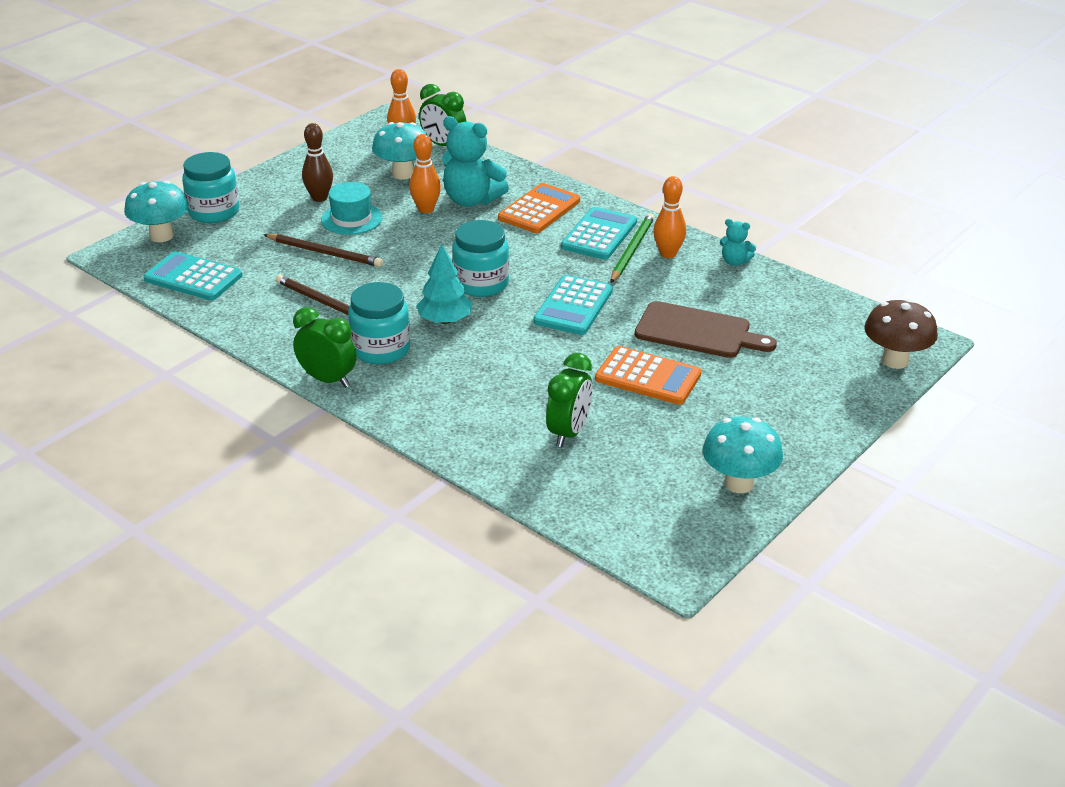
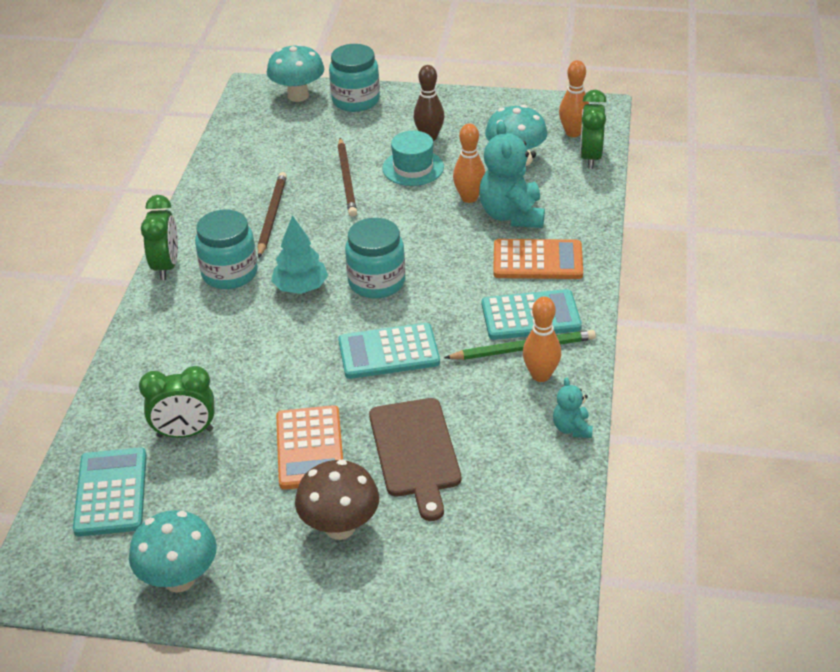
camera: 60 degrees right, 5 degrees up
turquoise calculator [144,251,243,301] -> turquoise calculator moved to [73,447,147,537]
brown mushroom [864,299,938,369] -> brown mushroom moved to [295,459,379,540]

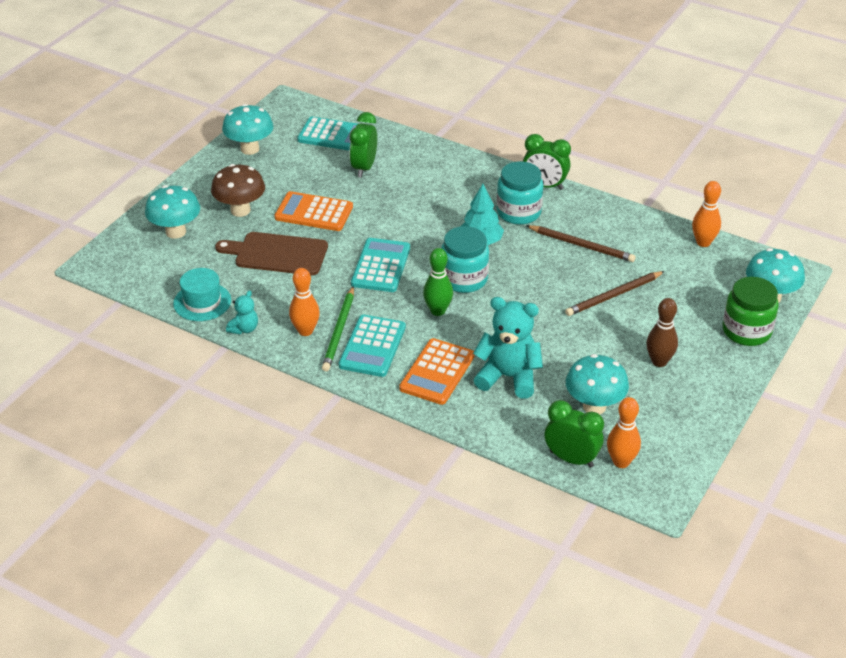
camera: 110 degrees right, 0 degrees up
turquoise jar [329,44,380,112] -> green jar [723,277,779,346]
brown pencil [338,138,357,217] -> brown pencil turned 45 degrees counterclockwise [565,271,665,316]
turquoise hat [382,131,444,186] -> turquoise hat moved to [173,268,231,321]
orange bowling pin [453,124,485,203] -> orange bowling pin moved to [692,181,721,247]
turquoise teddy bear [553,378,593,438] -> turquoise teddy bear turned 105 degrees clockwise [226,290,258,334]
none -> turquoise mushroom [145,185,200,239]
none -> green bowling pin [423,248,453,316]

